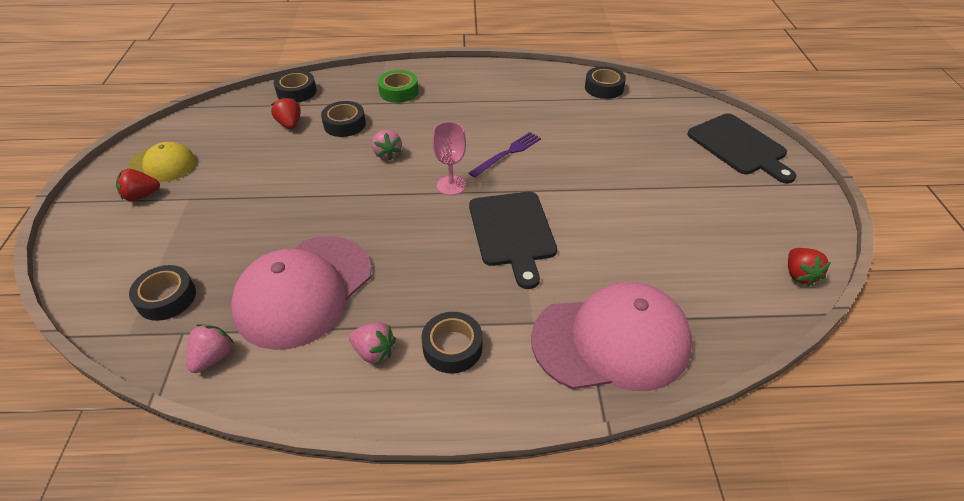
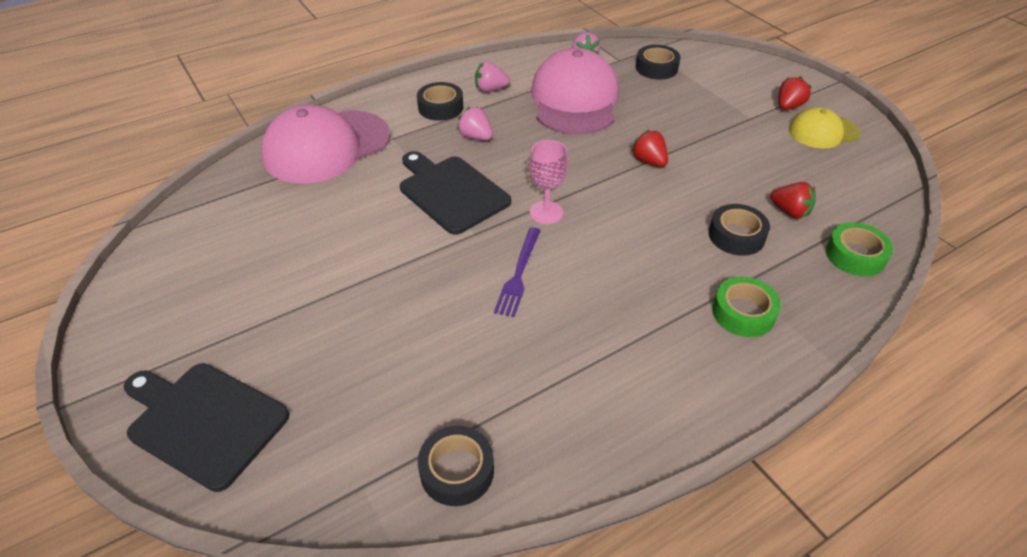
camera: 150 degrees right, 0 degrees up
black tape [274,70,317,103] -> green tape [826,222,893,276]
pink strawberry [372,129,402,161] -> pink strawberry moved to [457,107,493,140]
red strawberry [788,248,831,286] -> red strawberry moved to [631,130,668,167]

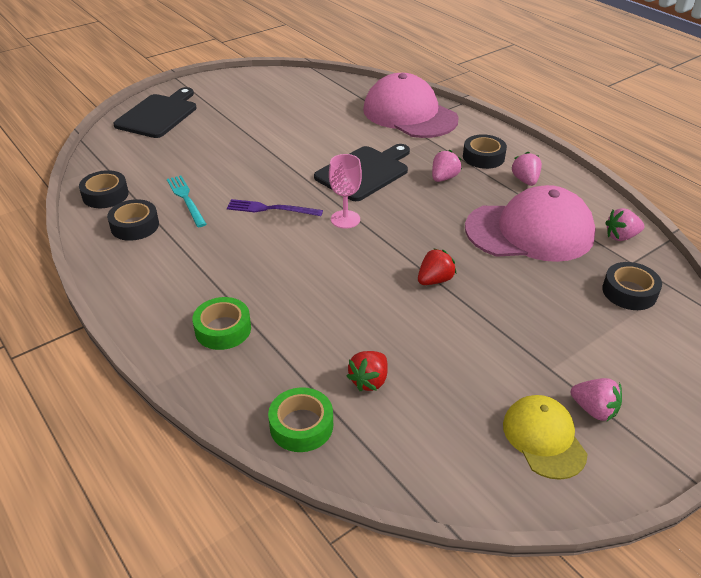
camera: 85 degrees right, 5 degrees down
black tape [709,204,770,256] -> black tape moved to [107,199,159,241]
red strawberry [779,76,812,110] -> pink strawberry [571,378,622,421]
none -> turquoise fork [167,175,207,227]

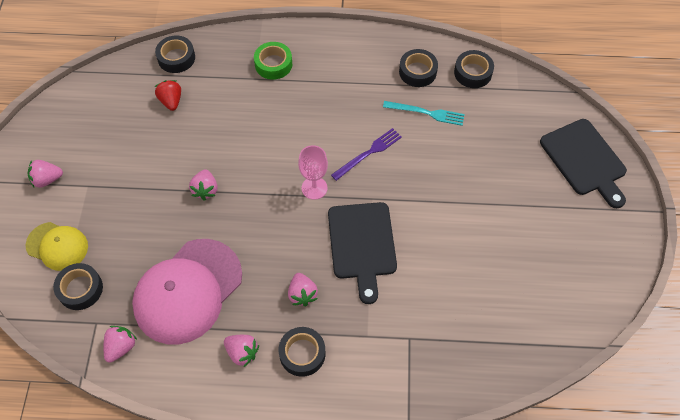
camera: 130 degrees right, 20 degrees up
green tape [268,387,333,452] -> black tape [155,36,195,73]
pink cap [363,73,459,138] -> none
red strawberry [418,248,456,285] -> pink strawberry [189,169,218,201]
yellow cap [503,395,588,480] -> yellow cap moved to [26,222,88,271]

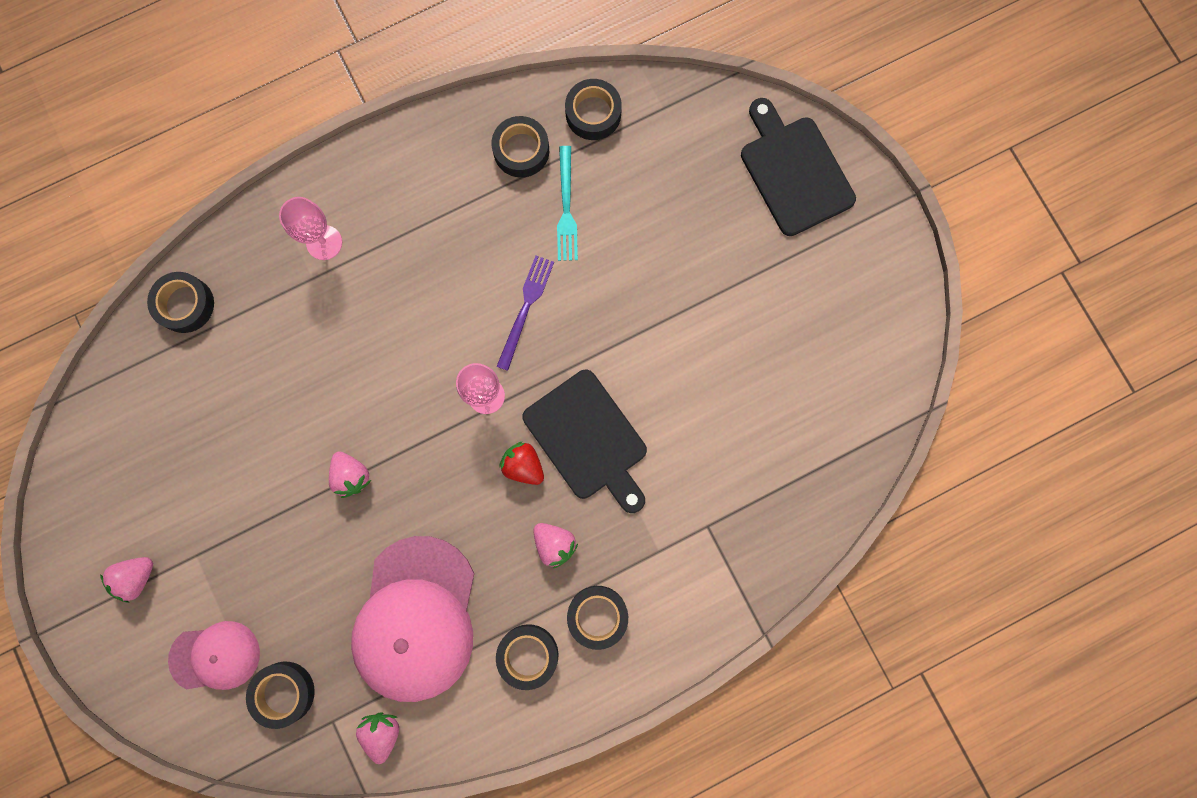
camera: 30 degrees left, 20 degrees up
yellow cap [26,222,88,271] -> pink cap [168,621,260,690]
red strawberry [155,80,181,111] -> red strawberry moved to [499,442,544,485]
pink strawberry [224,335,259,367] -> black tape [496,624,558,690]
green tape [254,42,292,80] -> pink goblet [279,197,342,260]
turquoise fork [383,101,465,126] -> turquoise fork turned 105 degrees clockwise [557,146,578,261]
black cutting board [540,119,627,208] -> black cutting board turned 150 degrees counterclockwise [741,98,856,236]

